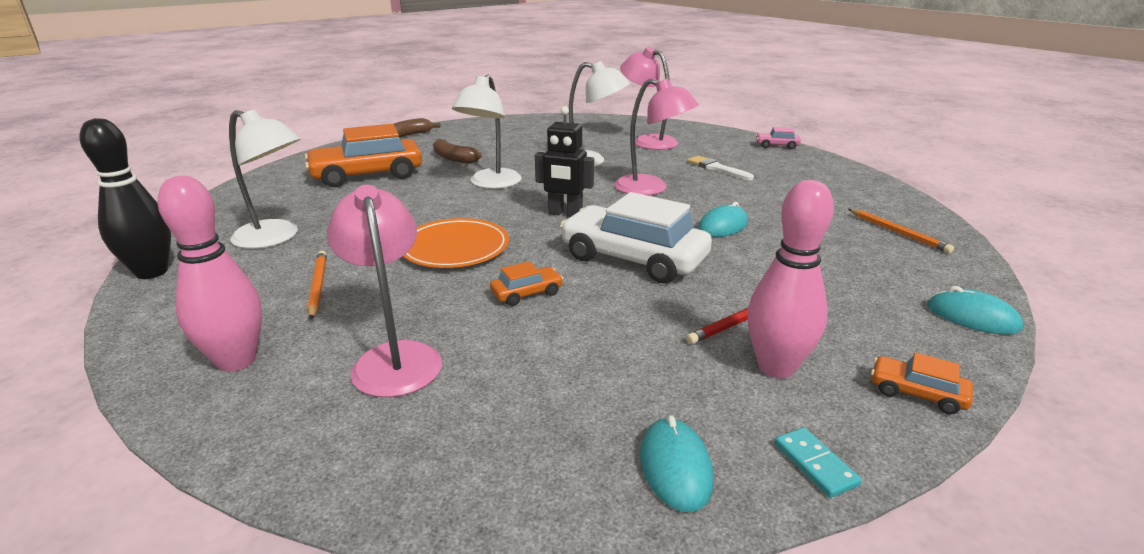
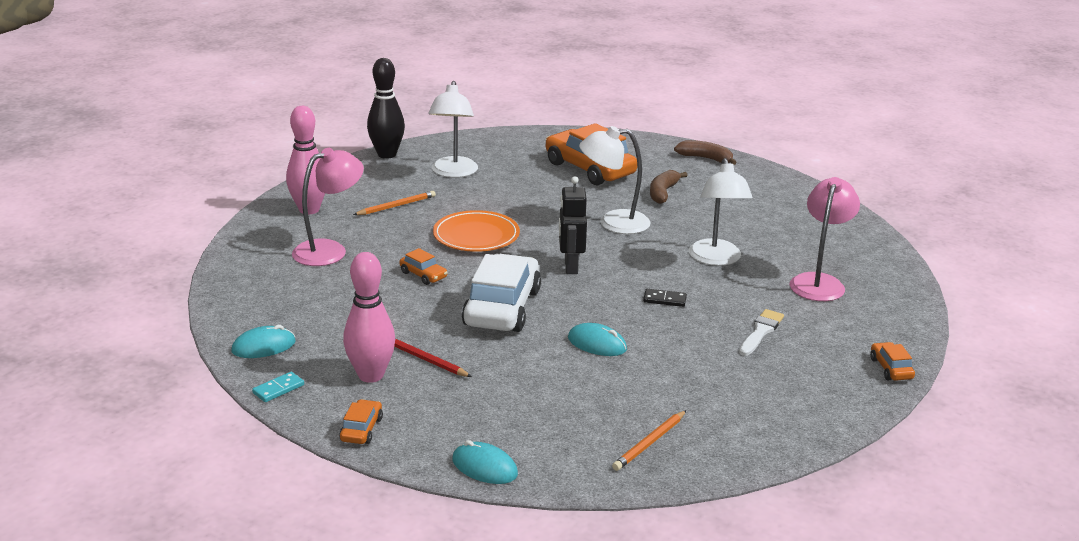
camera: 70 degrees right, 0 degrees up
pink lamp [614,78,699,196] -> black domino [643,289,687,307]
pink car [756,127,801,149] -> orange car [870,342,915,381]
turquoise mouse [928,286,1023,334] -> turquoise mouse turned 75 degrees counterclockwise [452,440,518,484]

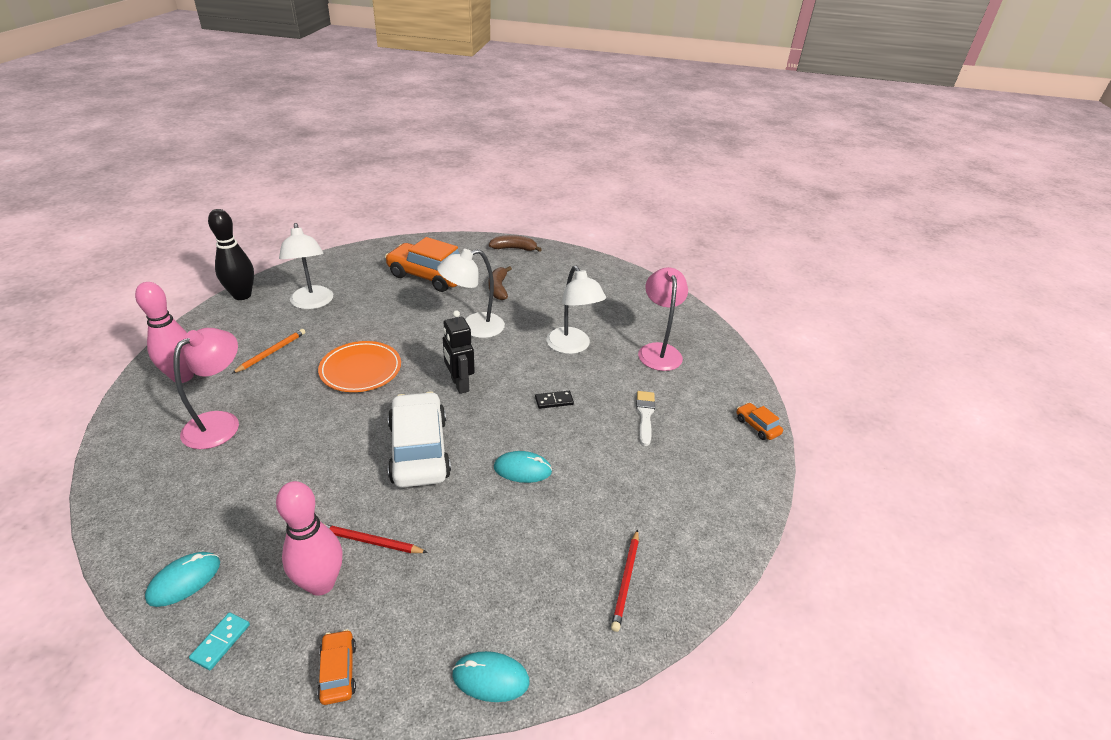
camera: 25 degrees left, 10 degrees up
orange car [400,248,448,285] -> none
orange pencil [612,410,686,471] -> red pencil [611,529,639,632]

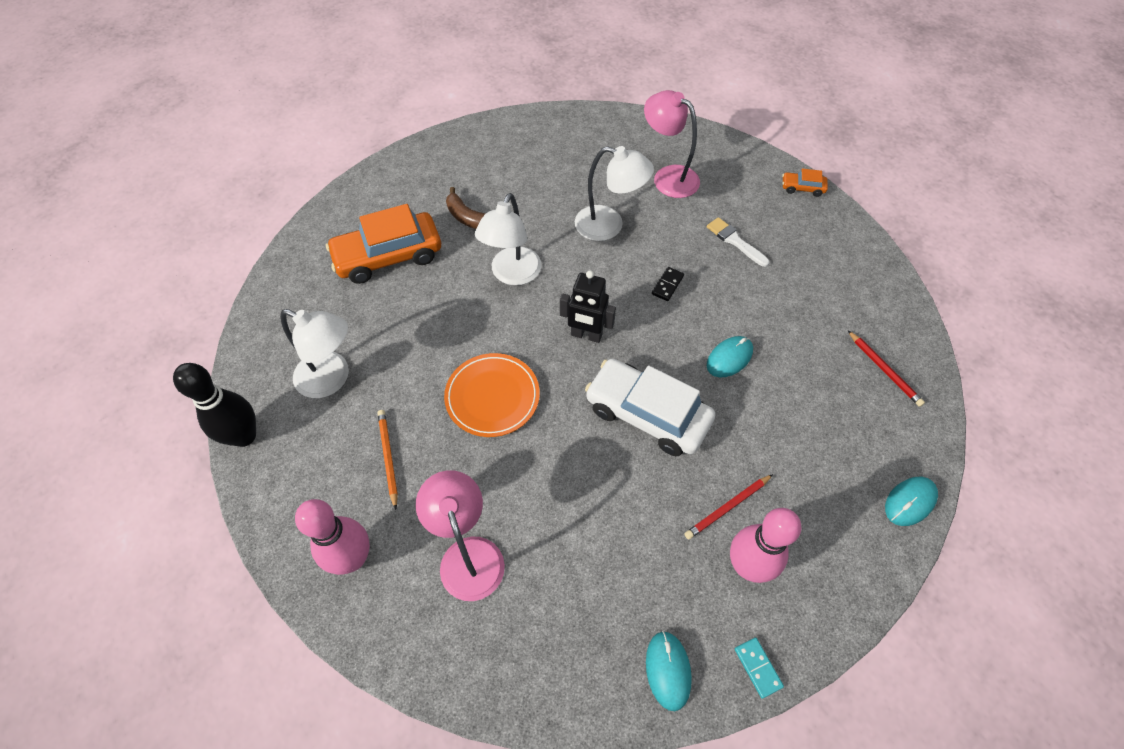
camera: 45 degrees left, 20 degrees up
orange car [317,629,356,705] -> none
brown banana [489,235,542,252] -> none

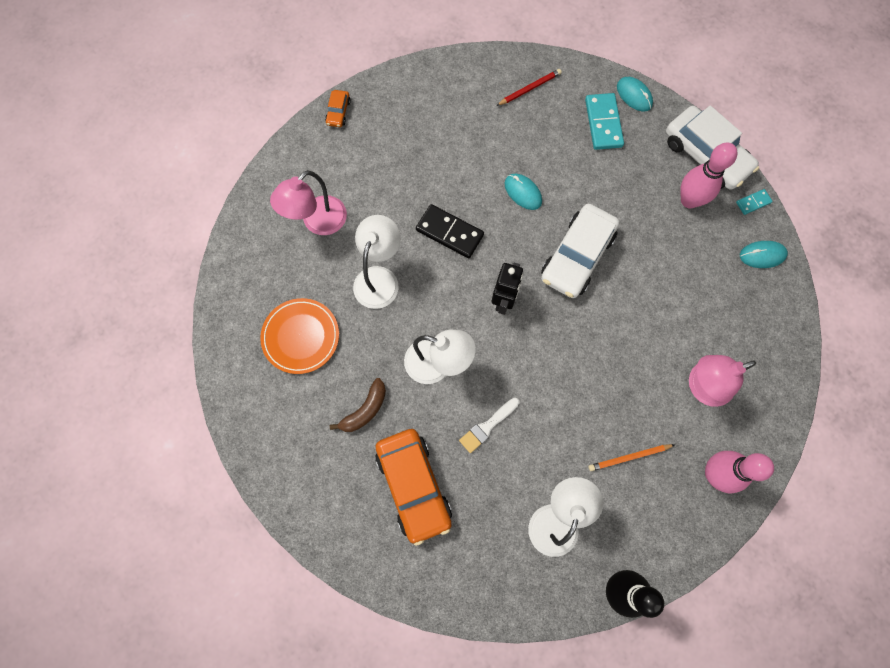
camera: 90 degrees left, 15 degrees up
orange plate [444,353,540,437] -> orange plate moved to [260,298,339,374]
black domino [652,267,684,301] -> black domino [416,204,484,258], size x1.91
red pencil [684,474,773,540] -> none
white brush [707,217,769,267] -> white brush moved to [459,398,519,453]
none -> turquoise domino [585,93,624,150]
none -> white car [666,105,759,190]

